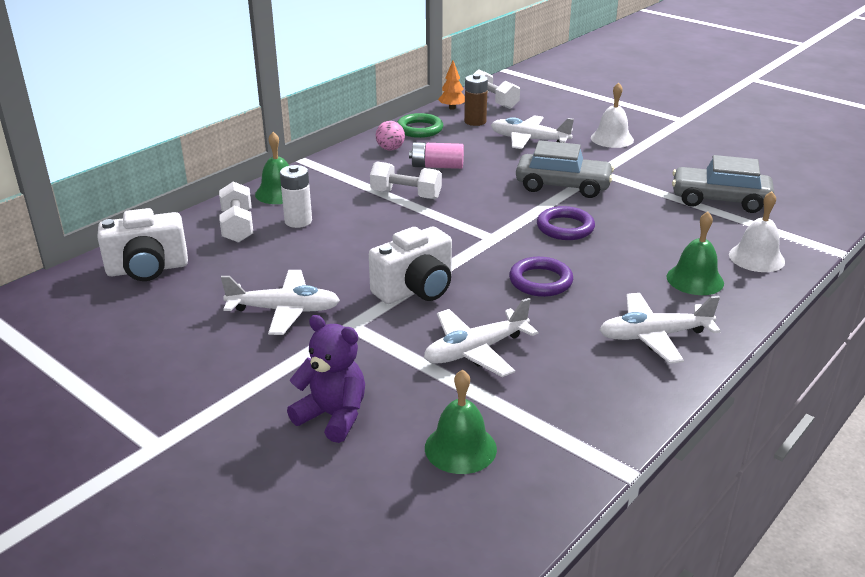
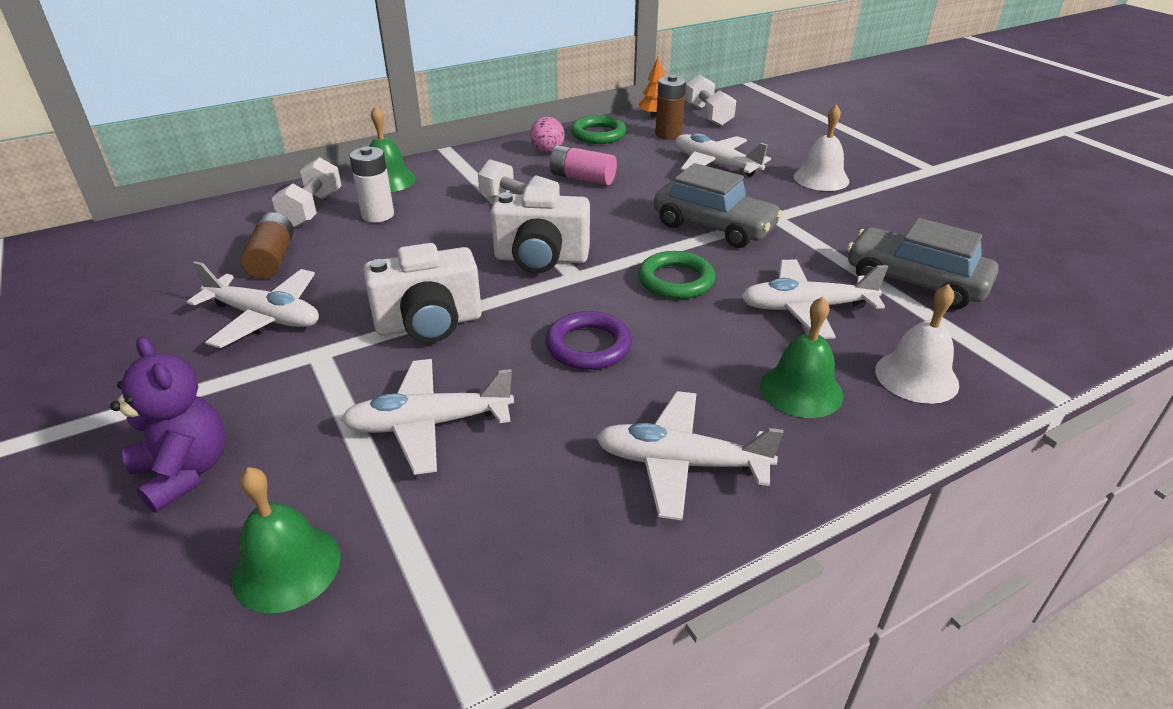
camera: 20 degrees right, 5 degrees up
white camera [97,208,188,281] -> white camera moved to [491,186,590,273]
purple ring [537,206,595,240] -> green ring [638,251,715,299]
none -> brown battery [241,212,294,279]
none -> white plane [741,259,888,339]

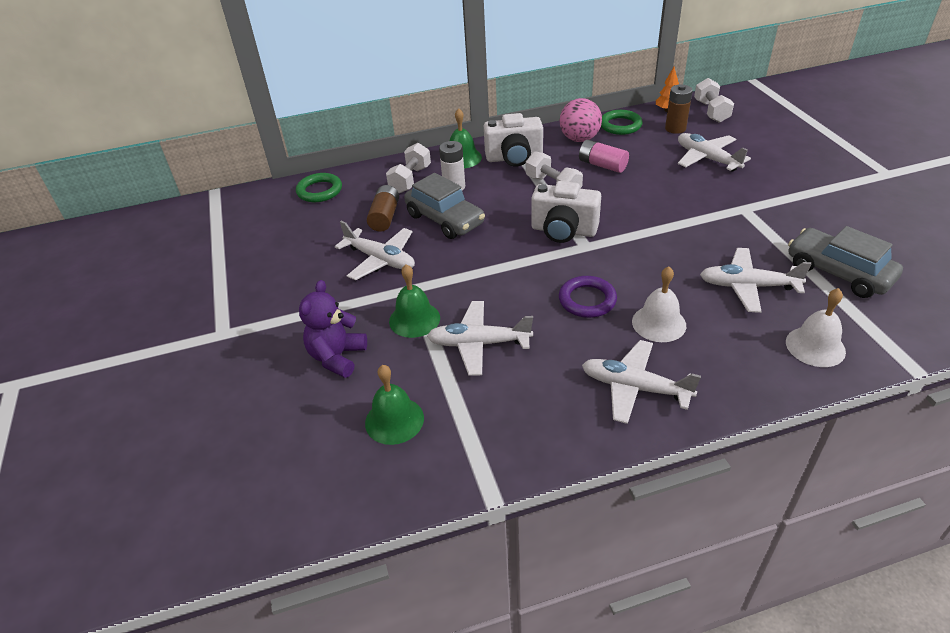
camera: 15 degrees right, 5 degrees up
purple teddy bear [110,337,226,513] -> purple teddy bear turned 135 degrees counterclockwise [299,280,367,378]
white camera [363,243,482,343] -> white camera moved to [484,113,543,167]
pink ball [530,117,564,153] -> pink ball [560,98,602,142], size x1.62
green ring [638,251,715,299] -> green ring moved to [296,173,342,202]
grey car [654,163,783,248] -> grey car moved to [404,173,485,239]
green bell [760,296,843,418] -> green bell moved to [389,264,440,338]
white bell [794,104,850,191] -> white bell moved to [632,266,686,342]

